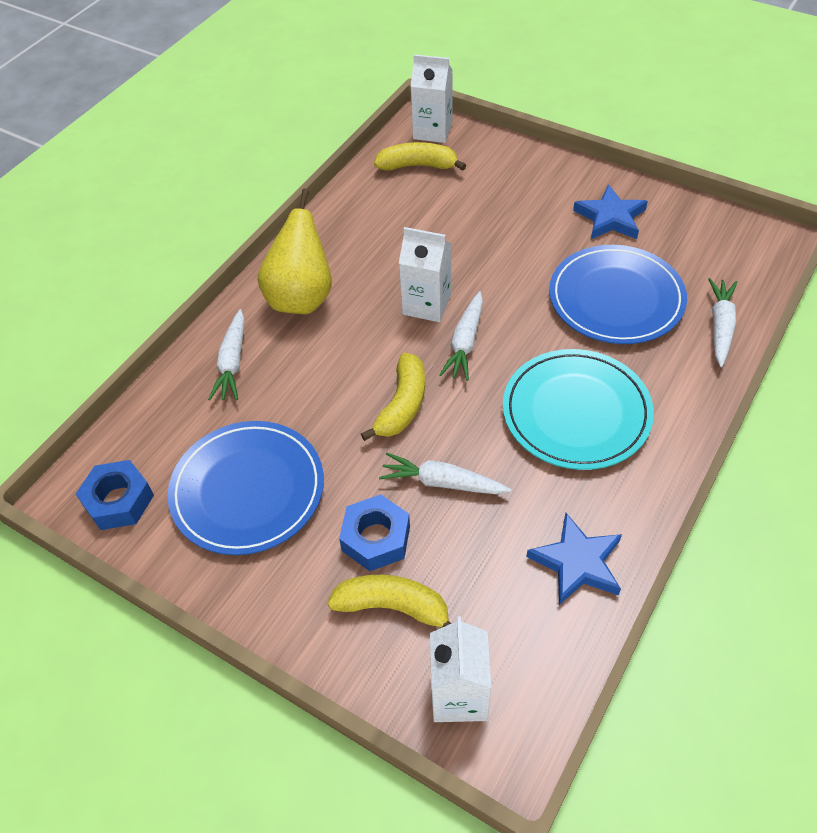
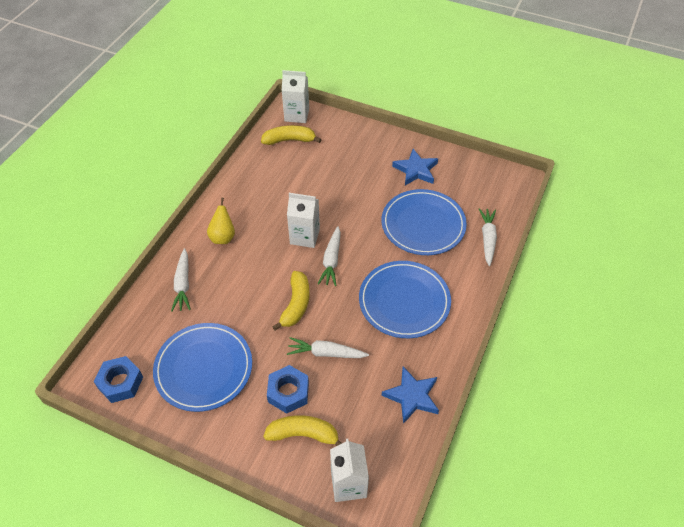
camera: 10 degrees left, 0 degrees up
yellow pear [257,188,332,314] -> yellow pear [207,198,235,244], size x0.59
turquoise plate [503,349,654,470] -> blue plate [359,261,451,338]

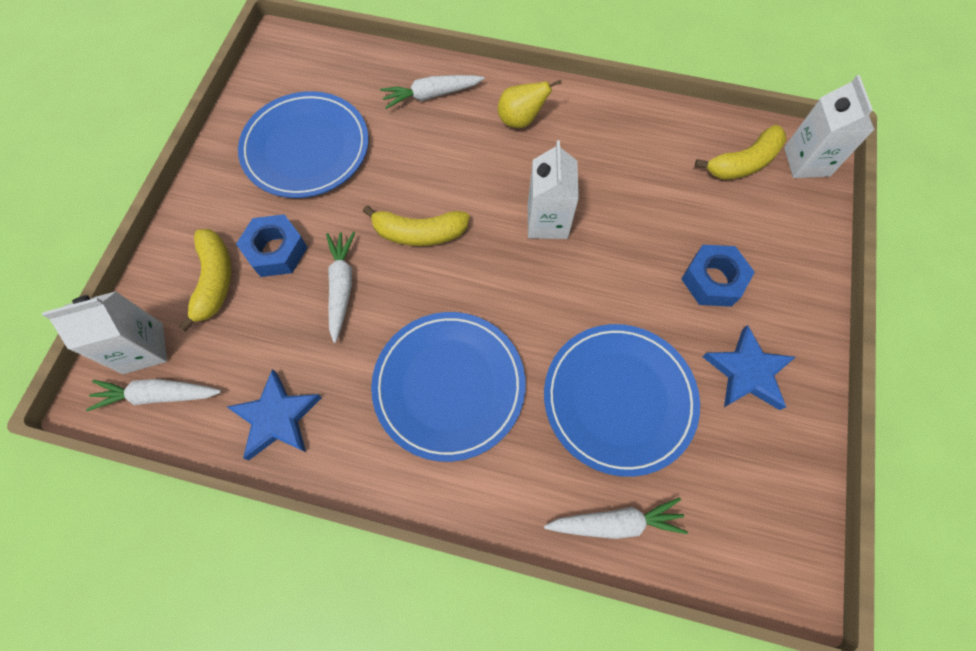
camera: 80 degrees right, 15 degrees up
blue nut [94,356,143,403] -> blue nut moved to [681,245,755,307]
yellow banana [261,125,322,145] -> yellow banana turned 75 degrees clockwise [695,125,786,180]
white carrot [318,226,341,286] -> white carrot moved to [86,379,221,411]

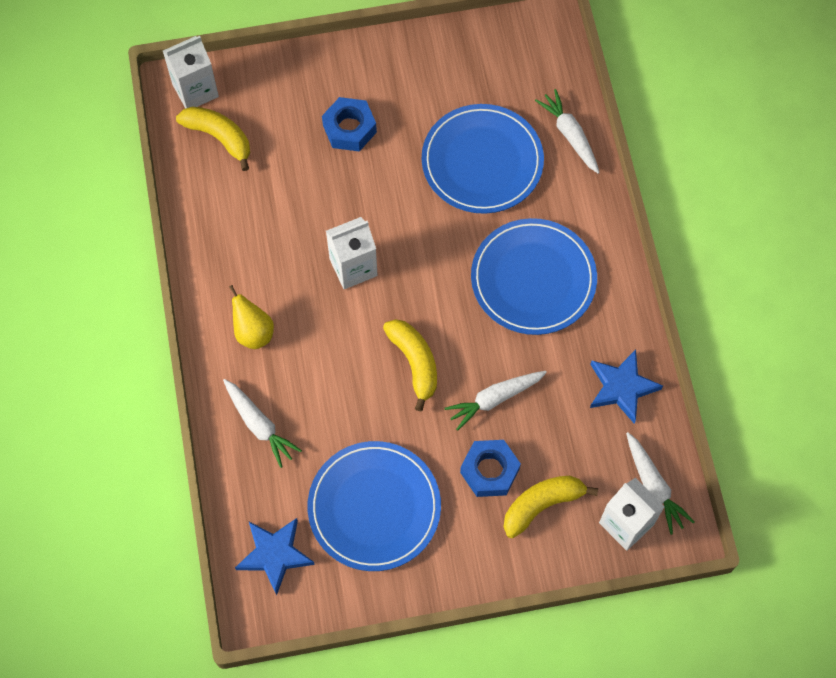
camera: 115 degrees left, 0 degrees up
blue star [703,325,795,410] -> blue star moved to [235,518,315,595]

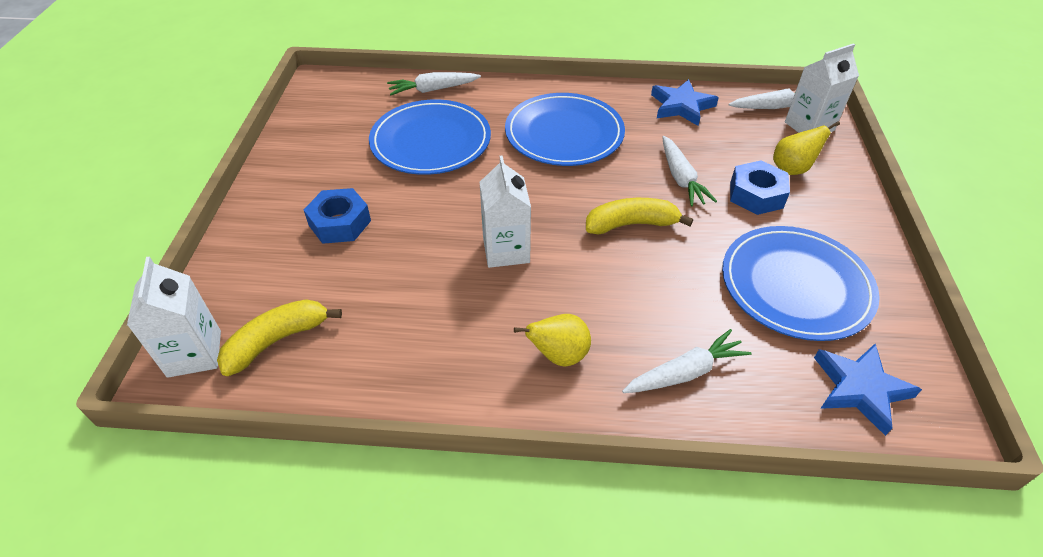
camera: 75 degrees left, 20 degrees down
yellow banana [504,476,598,538] -> yellow pear [773,121,840,175]

